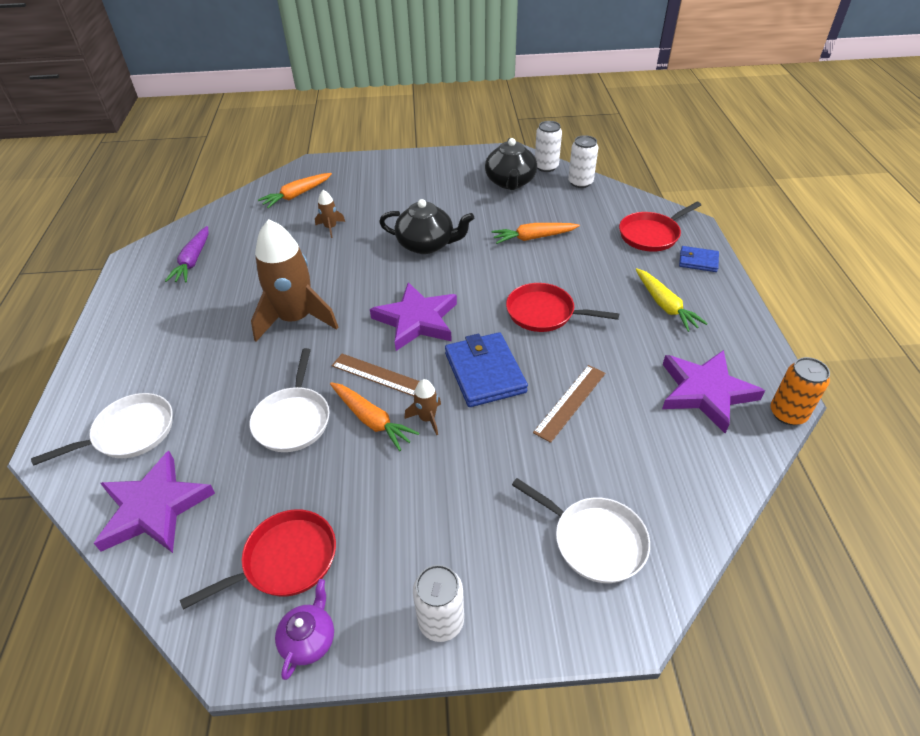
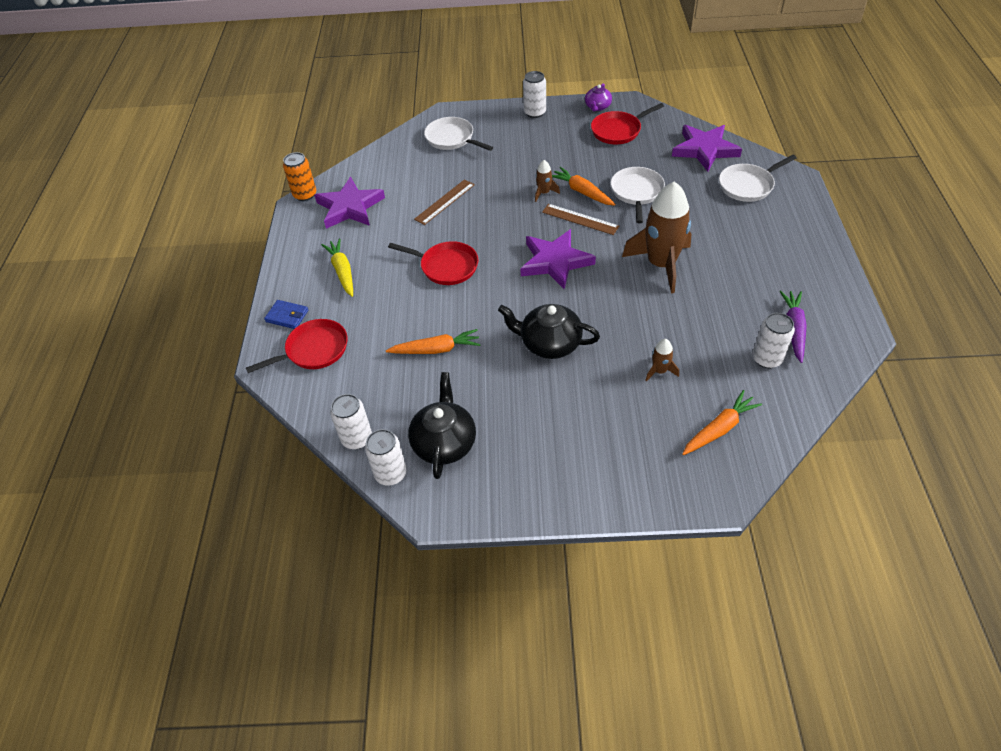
camera: 175 degrees left, 5 degrees up
blue wallet [445,332,528,407] -> none
none -> white can [752,313,795,368]

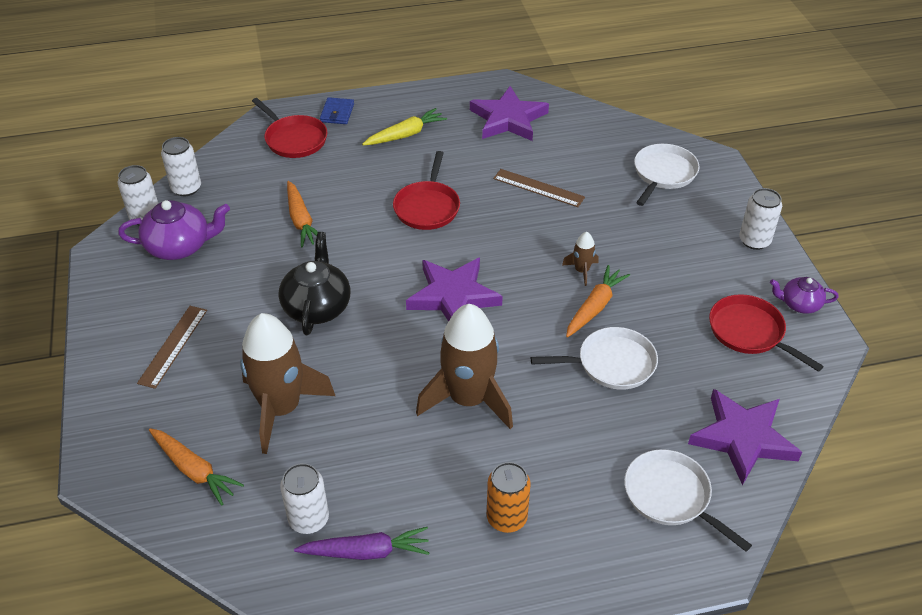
camera: 75 degrees right, 5 degrees down
orange can [283,152,316,201] -> orange can moved to [487,462,531,533]
black teapot [408,372,476,479] -> purple teapot [118,200,230,260]
brown ruler [542,204,619,235] -> brown ruler moved to [137,306,207,389]
brown rocket [645,339,679,382] -> brown rocket [240,313,335,454], size x2.32

